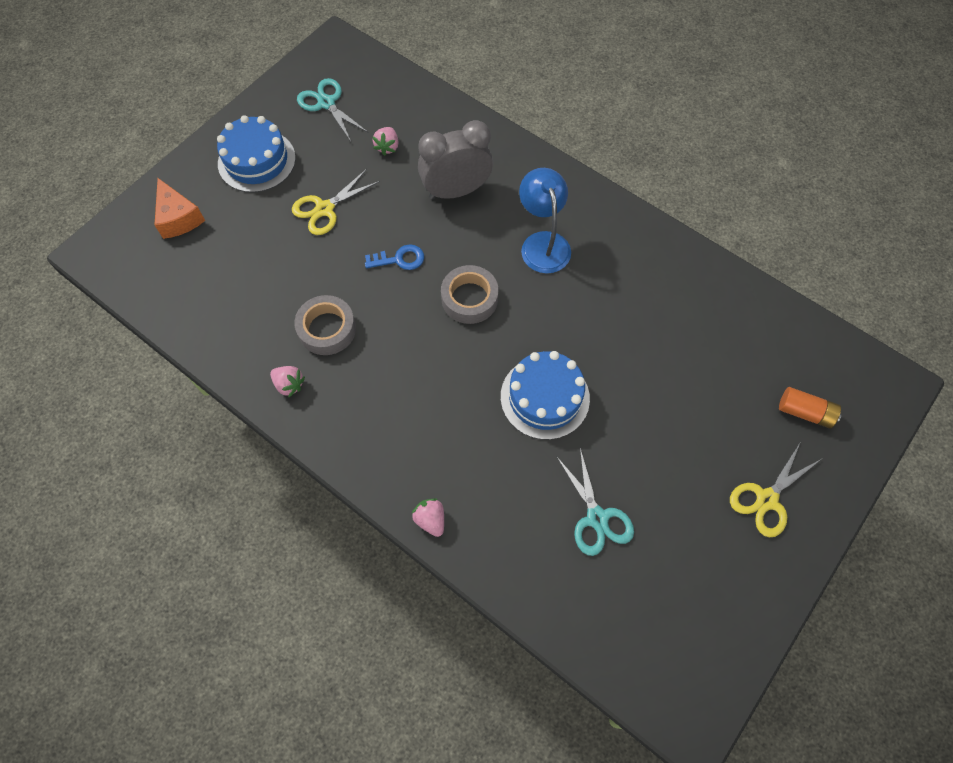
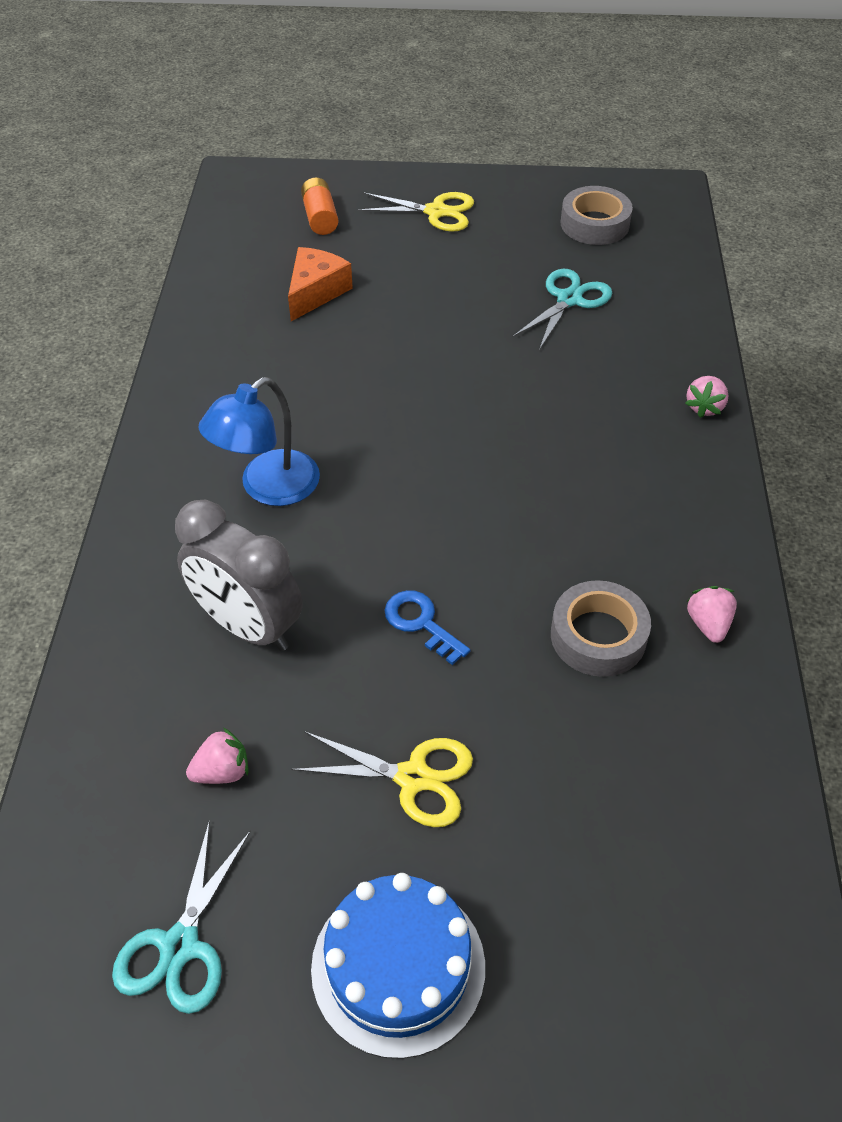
camera: 125 degrees left, 15 degrees down
orange cheese [154,178,205,239] -> orange cheese moved to [288,247,353,321]
grey tape [441,265,499,324] -> grey tape moved to [561,186,633,245]
blue cake [501,351,590,440] -> none

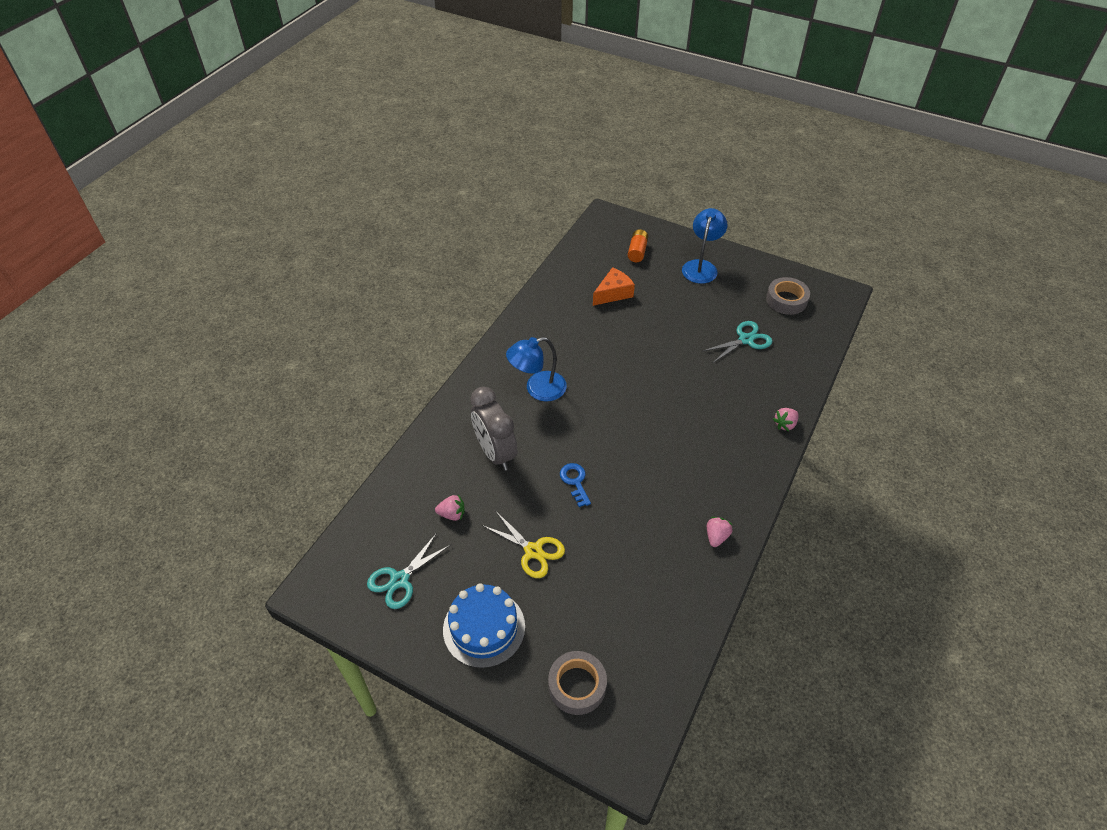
camera: 25 degrees right, 0 degrees up
yellow scissors [357,192,474,232] -> blue lamp [682,208,727,284]
grey tape [551,580,651,677] -> grey tape moved to [548,651,607,715]

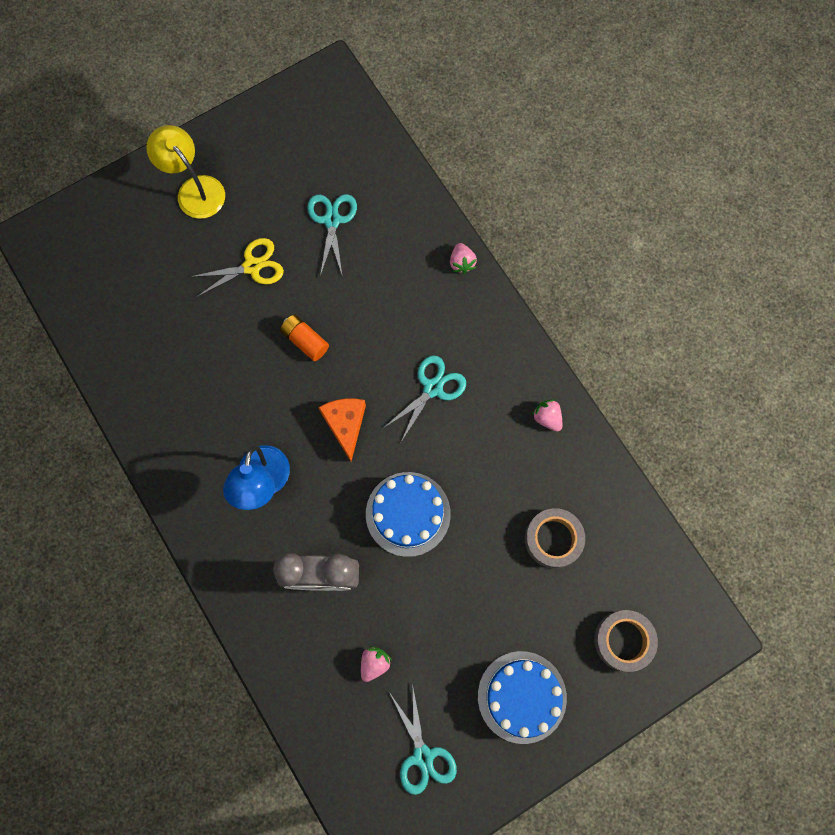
camera: 60 degrees left, 25 degrees up
yellow scissors [482,512,565,578] -> yellow scissors moved to [190,238,284,297]
blue key [560,463,591,507] -> blue cake [366,472,451,557]
orange cheese [593,267,635,306] -> orange cheese moved to [319,399,366,461]
orange battery [628,229,648,262] -> orange battery moved to [280,314,329,361]
blue lamp [682,208,727,284] -> yellow lamp [146,125,225,219]
grey tape [766,277,810,315] -> grey tape moved to [525,508,585,568]
none -> turquoise scissors [385,355,466,442]

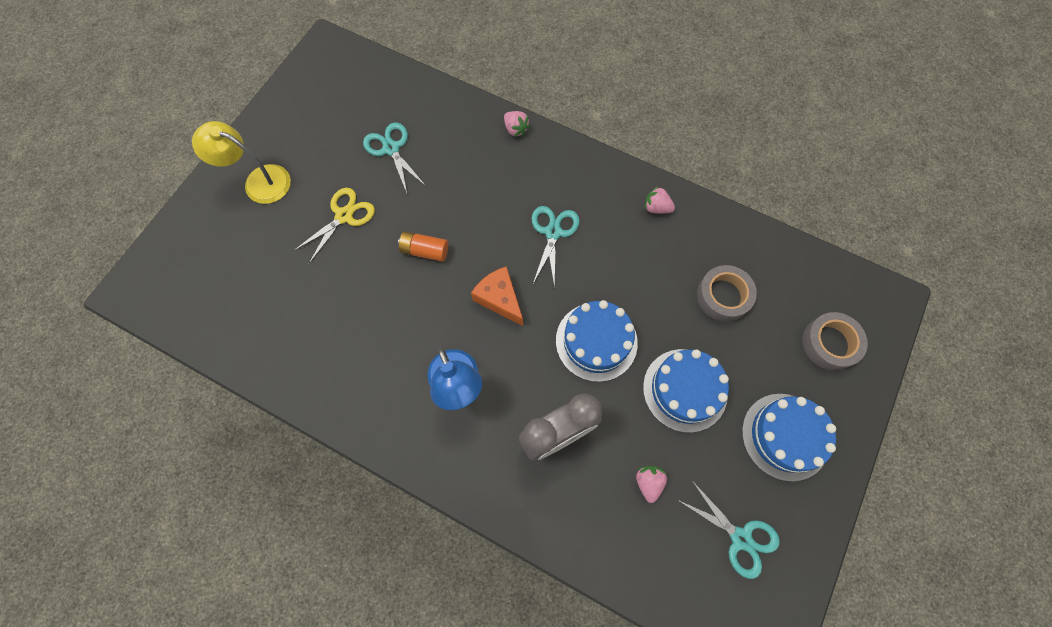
camera: 30 degrees left, 5 degrees down
none -> blue cake [643,349,729,433]

